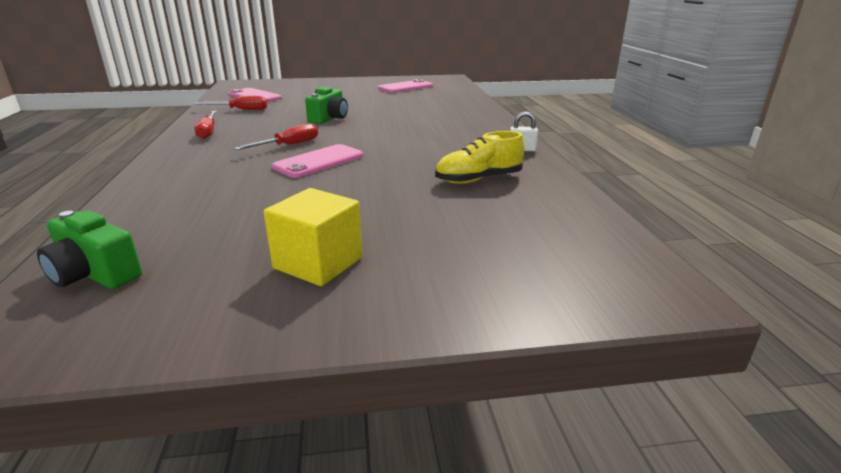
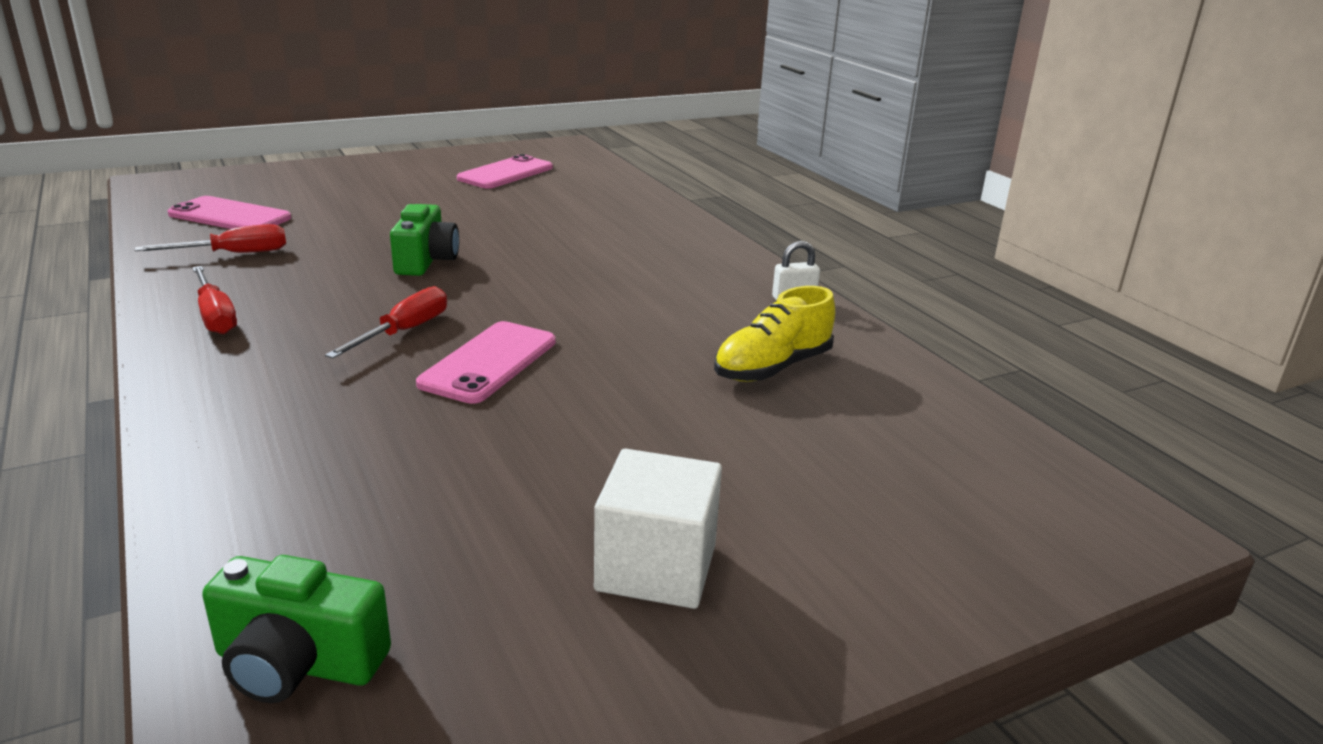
camera: 20 degrees left, 0 degrees up
yellow cube [264,188,362,286] -> white cube [594,449,722,609]

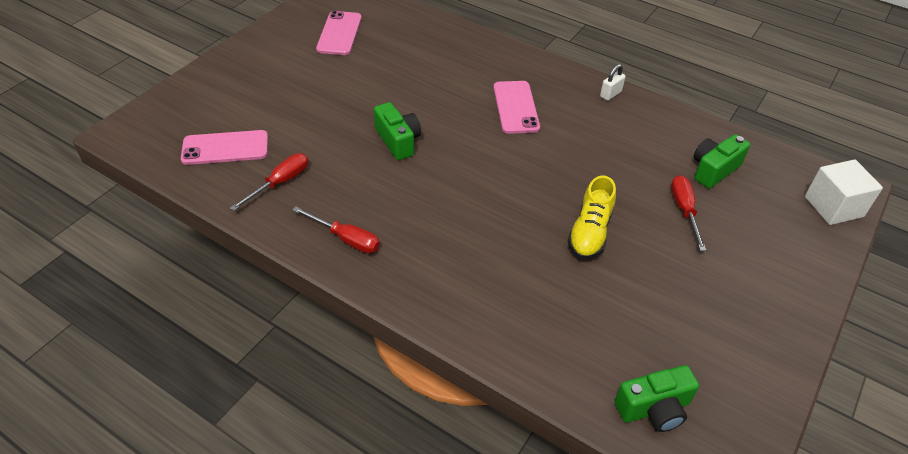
camera: 30 degrees left, 20 degrees up
red screwdriver [325,286,447,359] -> red screwdriver moved to [671,175,706,251]
pink phone [416,321,556,404] -> pink phone moved to [494,81,540,134]
white cube [594,449,722,609] -> white cube moved to [805,159,883,225]
yellow shoe [714,286,835,382] -> yellow shoe moved to [568,175,616,259]
none -> green camera [694,134,750,188]

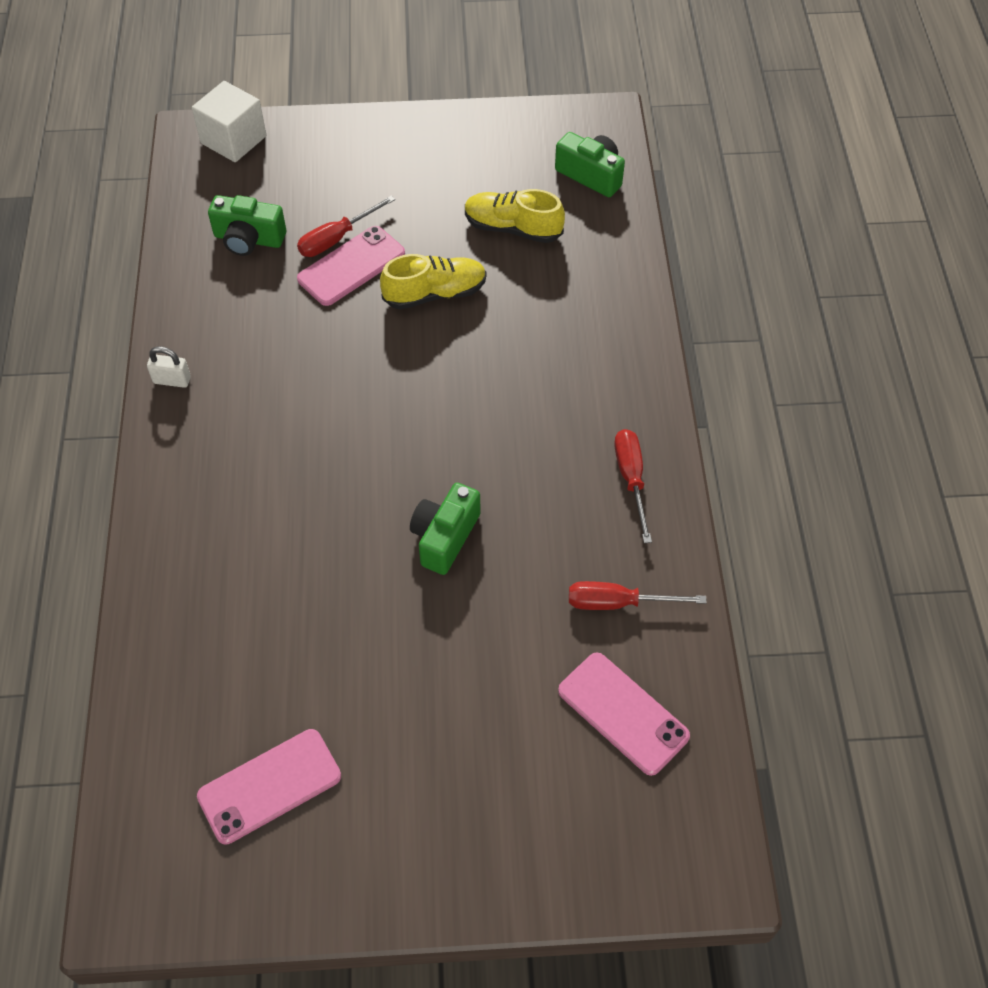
camera: 125 degrees left, 10 degrees up
pink phone [494,81,540,134] -> pink phone moved to [297,226,405,306]
none -> yellow shoe [465,189,565,243]

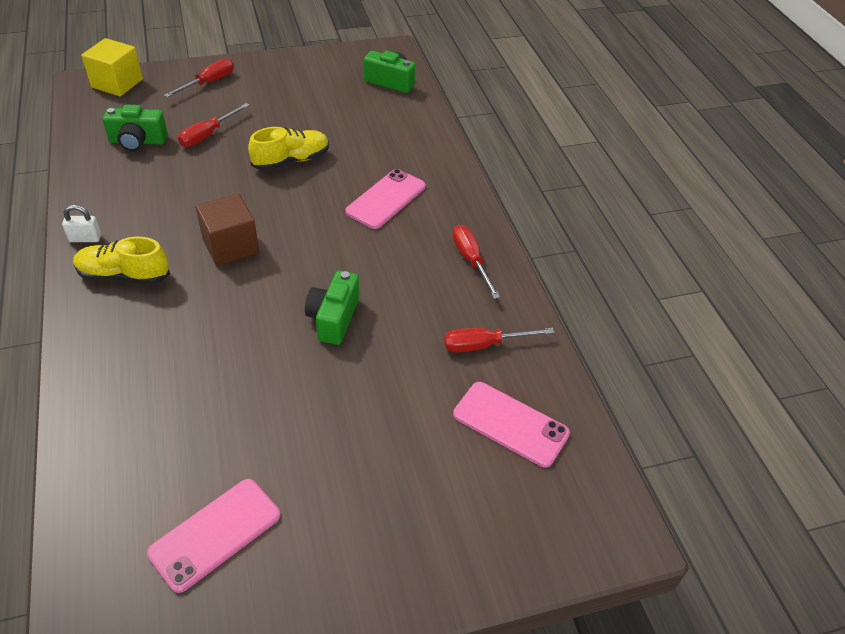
camera: 15 degrees left, 10 degrees down
white cube [192,81,266,162] -> yellow cube [81,38,143,96]
pink phone [297,226,405,306] -> pink phone moved to [345,169,426,229]
yellow shoe [465,189,565,243] -> yellow shoe moved to [73,237,170,285]
none -> red screwdriver [164,59,234,98]
none -> brown cube [195,193,259,266]

